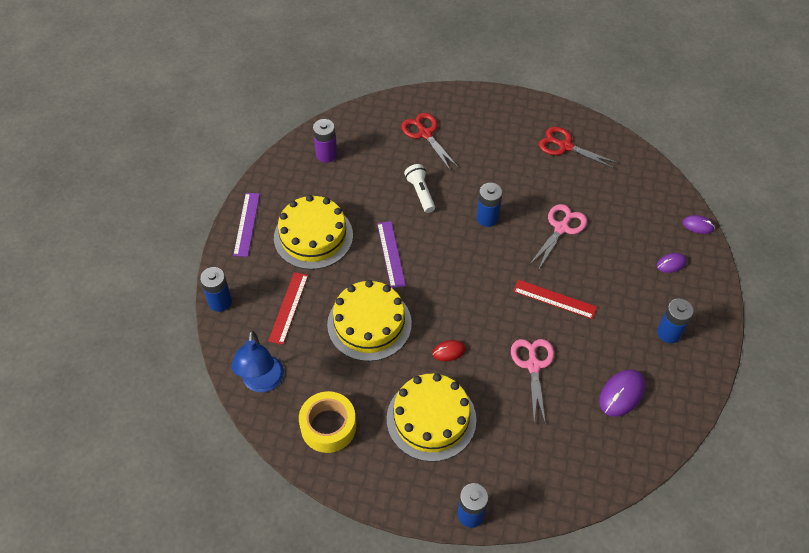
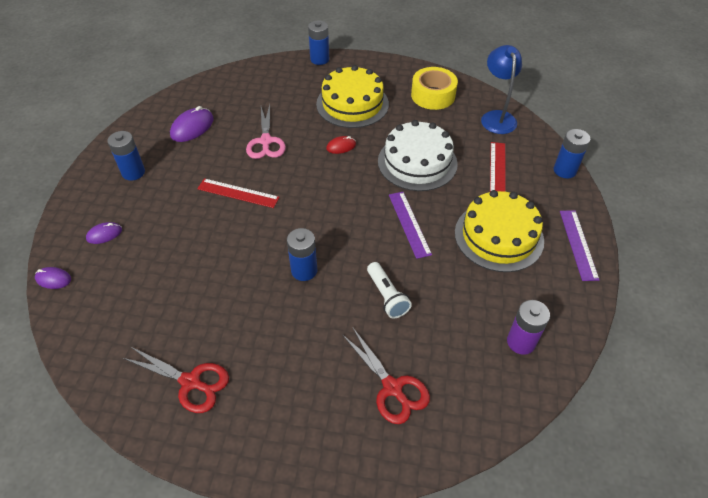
camera: 175 degrees right, 5 degrees down
yellow cake [327,280,412,361] -> white cake [378,120,458,191]
pink scissors [529,204,587,270] -> none

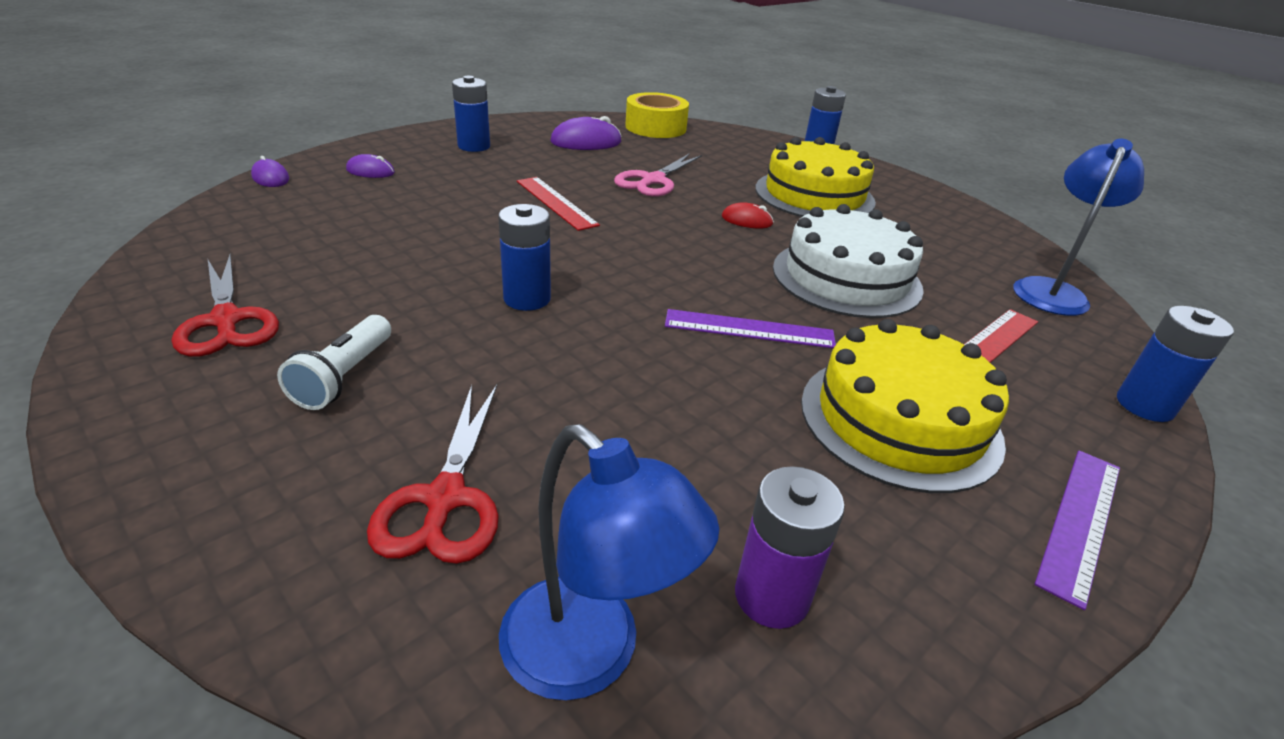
camera: 35 degrees right, 15 degrees down
white flashlight [367,262,412,318] -> white flashlight moved to [277,315,391,410]
purple ruler [389,192,432,259] -> purple ruler turned 75 degrees clockwise [665,309,836,348]
yellow tape [411,67,458,110] -> yellow tape moved to [625,92,689,138]
none -> blue lamp [499,424,720,701]

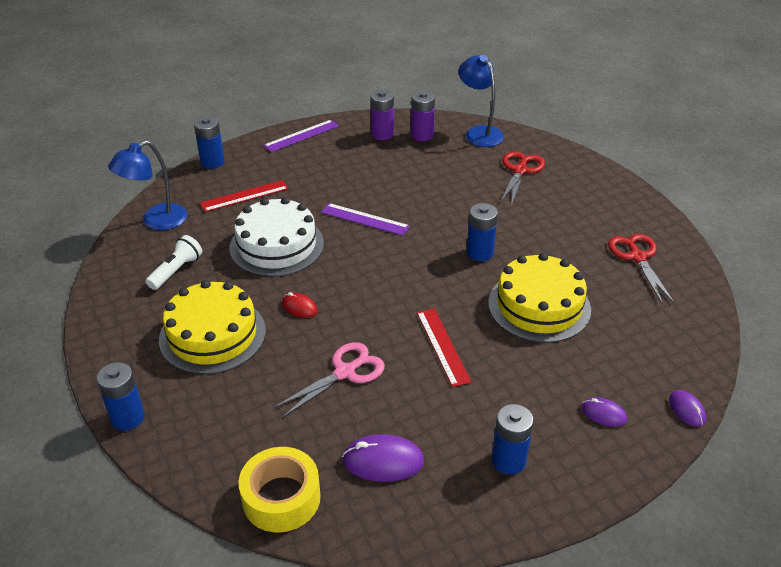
camera: 160 degrees left, 5 degrees up
white flashlight [277,315,391,410] -> white flashlight moved to [146,235,202,290]
yellow cake [801,319,1009,493] -> yellow cake moved to [488,253,591,343]
none -> purple battery [371,90,394,140]

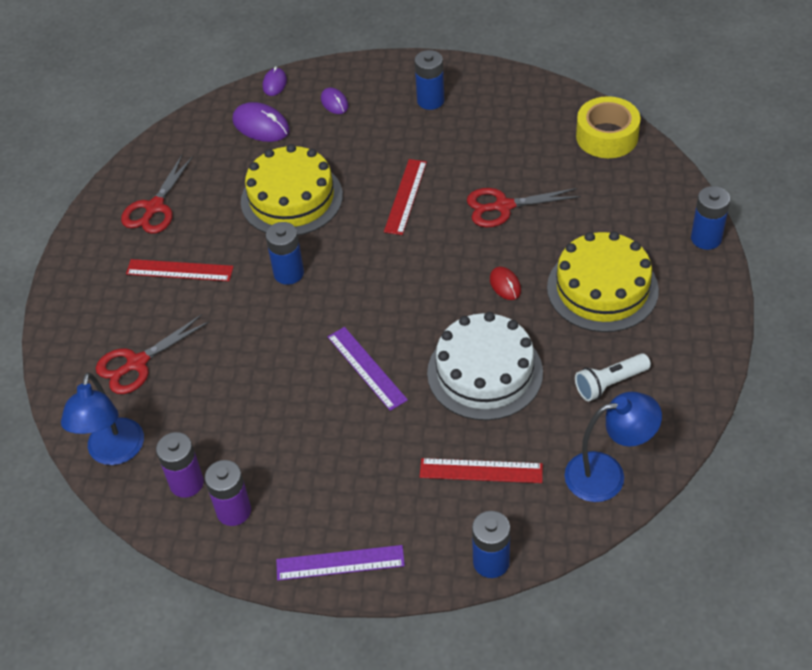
camera: 145 degrees left, 10 degrees up
pink scissors [273,342,385,418] -> red scissors [467,188,581,227]
purple mouse [342,434,425,482] -> purple mouse moved to [232,102,290,142]
none -> red ruler [126,259,234,281]

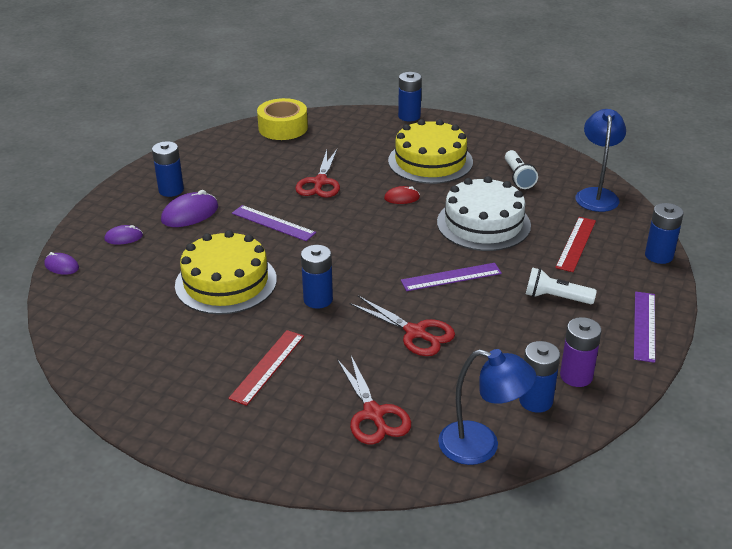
camera: 75 degrees left, 15 degrees down
red scissors [121,155,193,234] -> red scissors moved to [349,296,455,356]
purple battery [156,432,204,498] -> blue battery [519,341,560,413]
purple mouse [232,102,290,142] -> purple mouse moved to [161,190,218,227]
red ruler [384,159,427,235] -> purple ruler [232,205,316,241]
none -> white flashlight [526,267,597,304]

